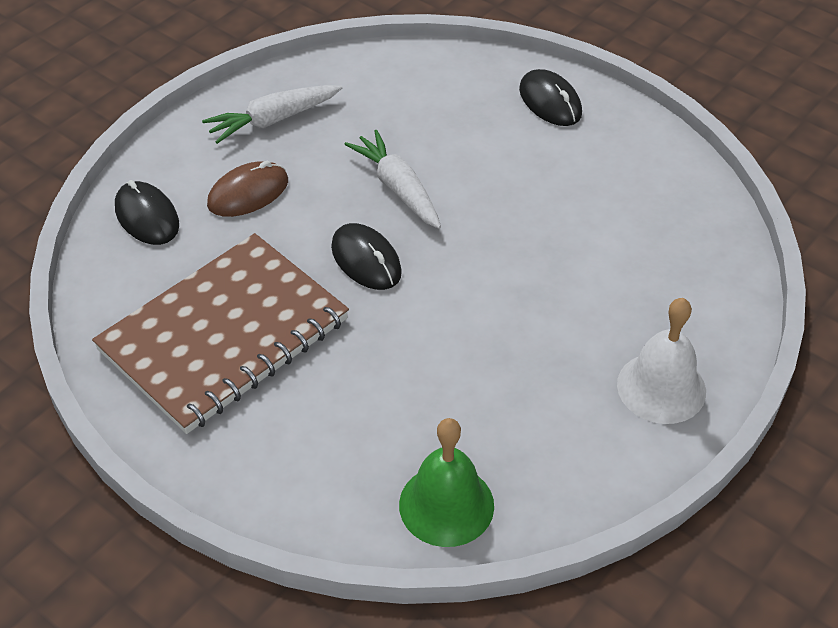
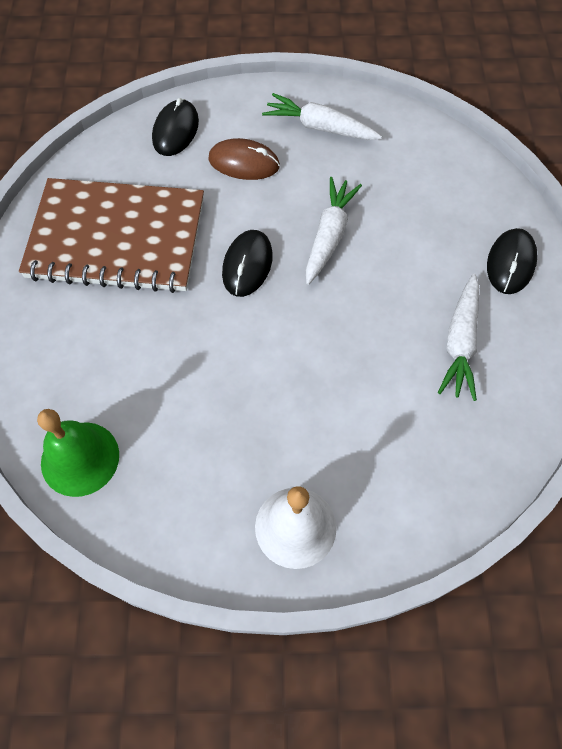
camera: 50 degrees right, 15 degrees up
none -> white carrot [438,274,479,401]

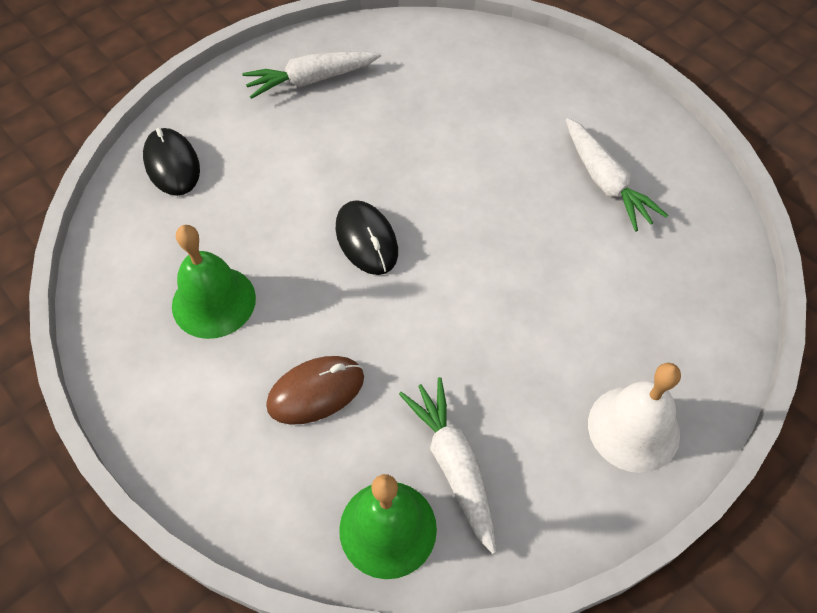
camera: 40 degrees left, 5 degrees down
brown notebook [19,178,204,293] -> green bell [172,225,256,339]
brown mouse [208,138,280,180] -> brown mouse moved to [266,356,364,425]
white carrot [306,177,362,285] -> white carrot moved to [399,377,496,554]
black mouse [487,228,538,294] -> none

